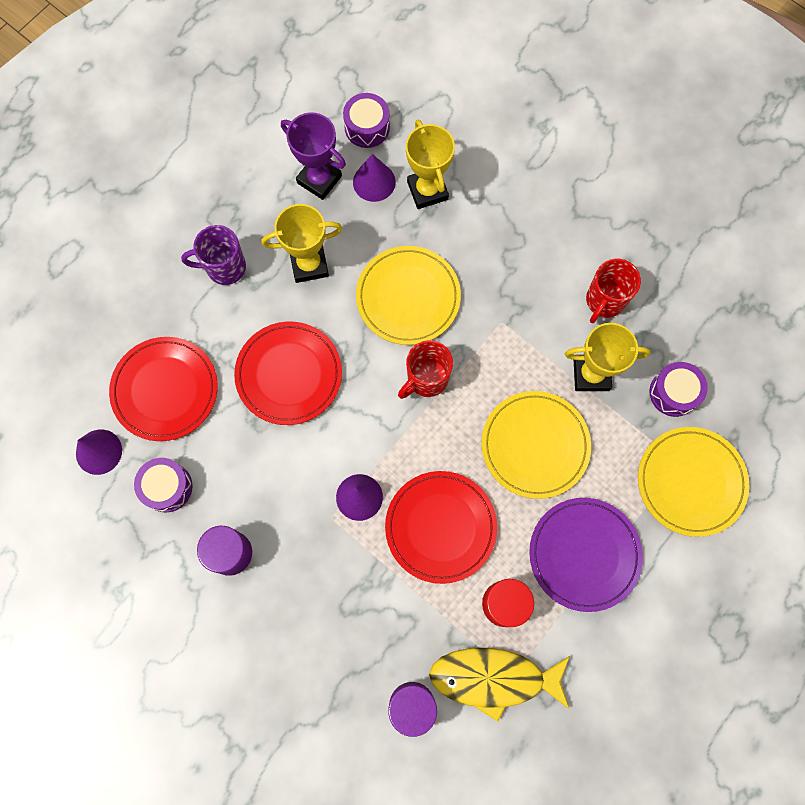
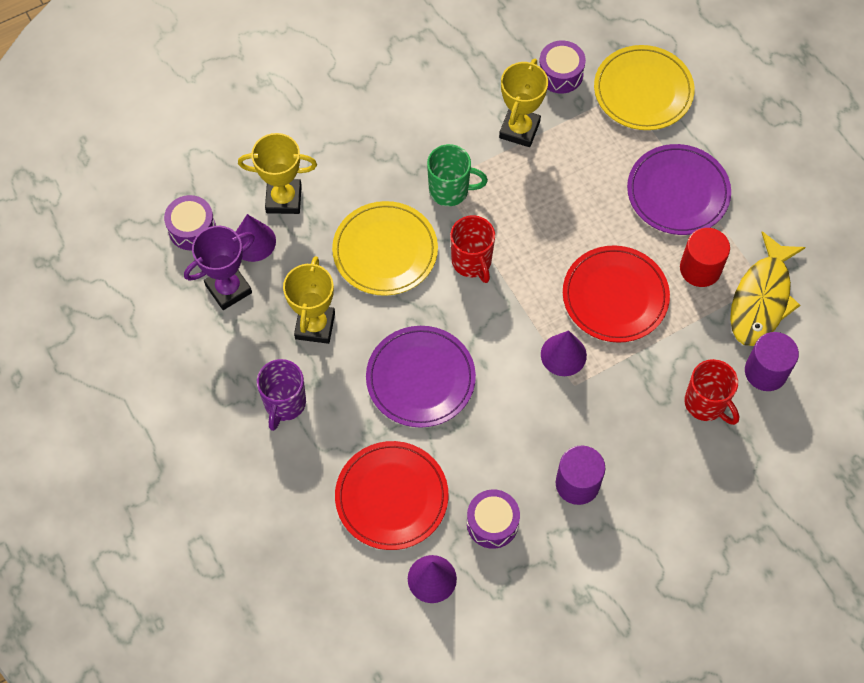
camera: 70 degrees left, 10 degrees down
red plate [234,321,342,425] -> purple plate [366,326,476,428]
yellow plate [481,391,591,499] -> none
red mug [586,259,641,323] -> red mug moved to [684,359,739,425]
none -> green mug [427,144,488,206]

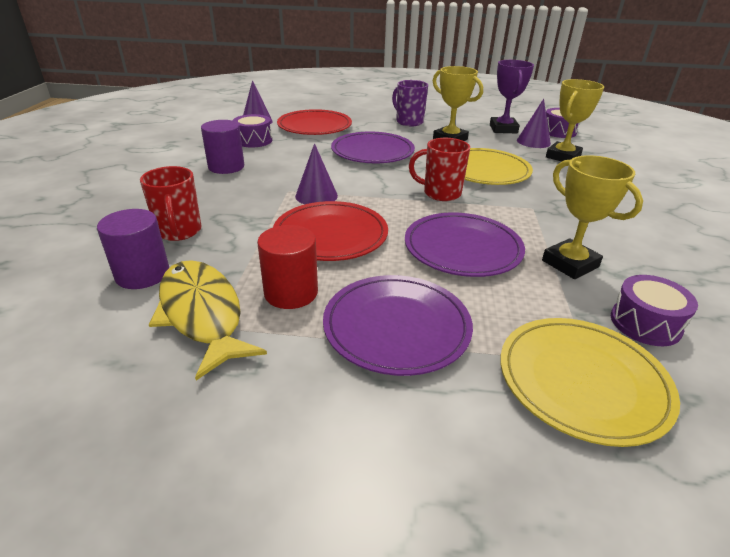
camera: 125 degrees right, 30 degrees down
green mug [427,144,488,206] -> none
red mug [684,359,739,425] -> red mug turned 105 degrees counterclockwise [140,166,201,241]
none -> purple plate [405,213,525,277]

